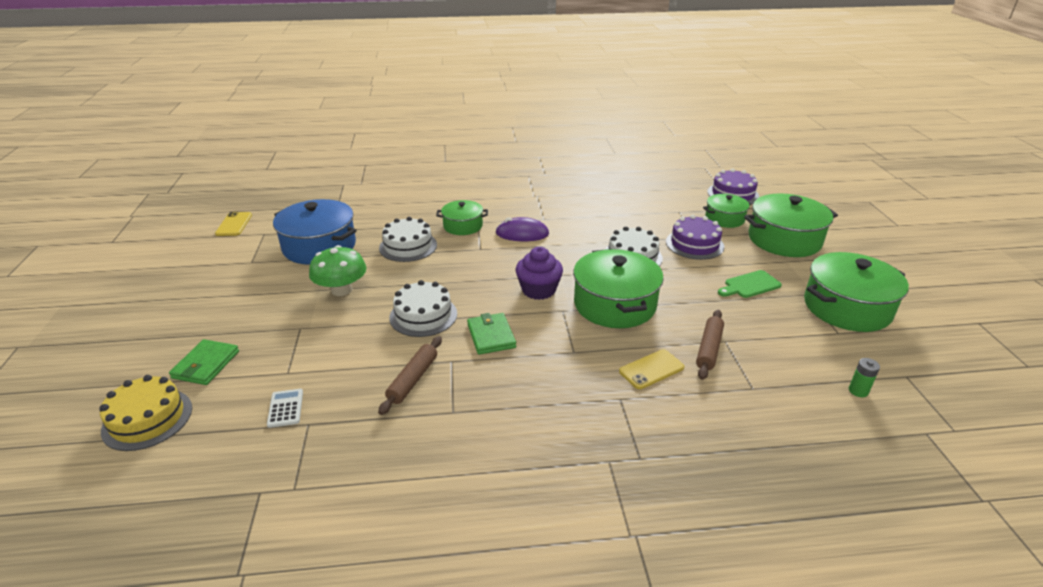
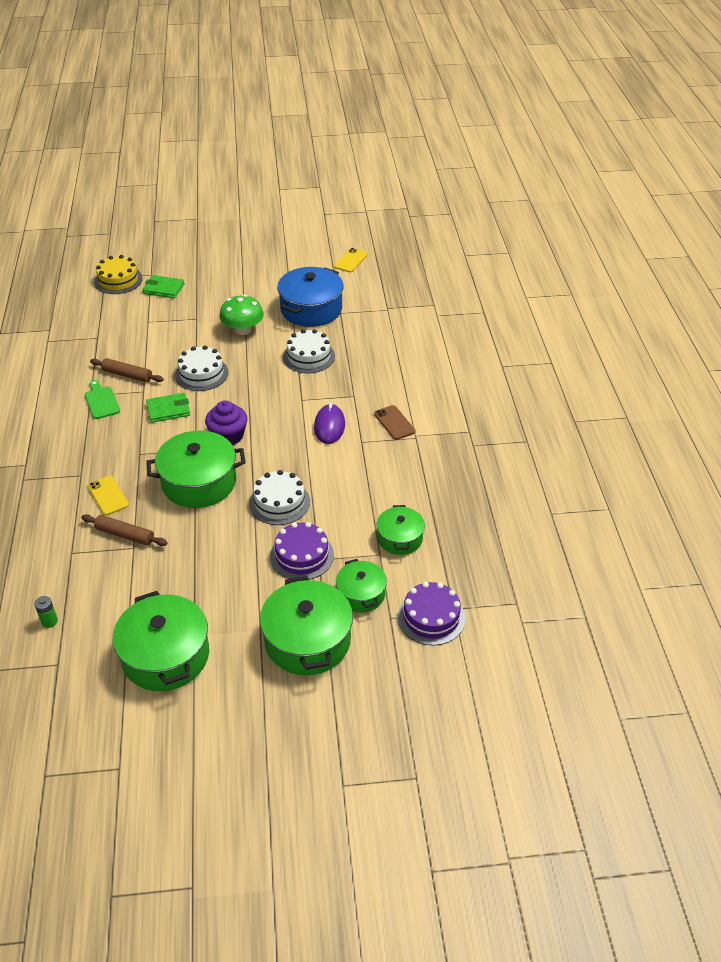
camera: 90 degrees right, 10 degrees up
yellow phone [215,212,252,236] -> yellow phone turned 60 degrees counterclockwise [334,248,368,272]
white calculator [267,389,303,428] -> none
green pot [436,200,488,235] -> green pot moved to [376,505,425,555]
green cutting board [718,270,782,298] -> green cutting board moved to [85,380,120,419]
none -> brown phone [374,405,415,440]

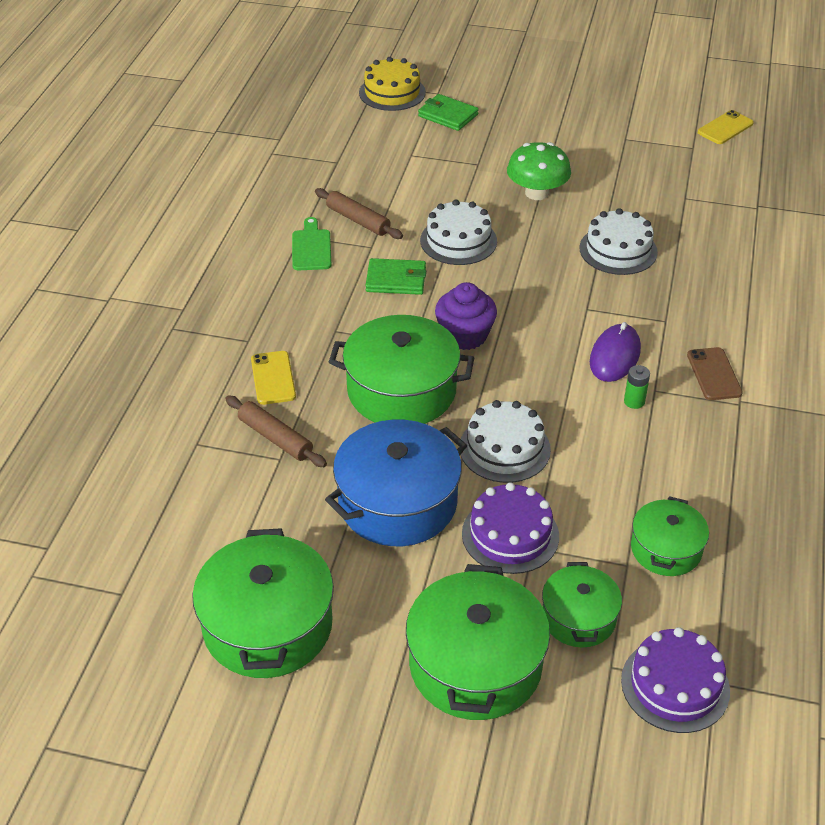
camera: 20 degrees right, 0 degrees up
green battery [34,596,58,628] -> green battery moved to [624,365,650,409]
blue pot [277,267,344,327] -> blue pot moved to [325,420,467,546]

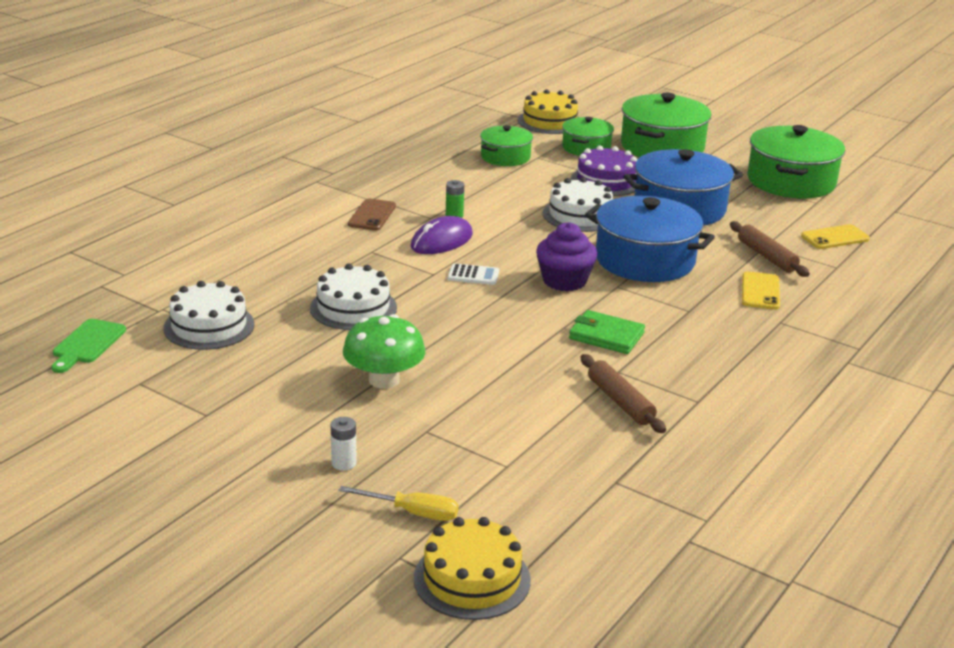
camera: 160 degrees left, 15 degrees down
green cutting board [292,217,332,270] -> green cutting board moved to [52,319,126,373]
green pot [329,315,474,424] -> blue pot [585,196,715,282]
green wallet [418,94,479,131] -> yellow screwdriver [338,486,459,521]
white cake [420,199,497,265] -> white cake moved to [163,281,255,350]
purple cake [621,627,730,733] -> yellow cake [518,89,578,134]
yellow phone [698,110,754,144] -> yellow phone moved to [801,224,870,249]
none -> white battery [331,417,357,470]
none -> white calculator [448,263,499,285]

